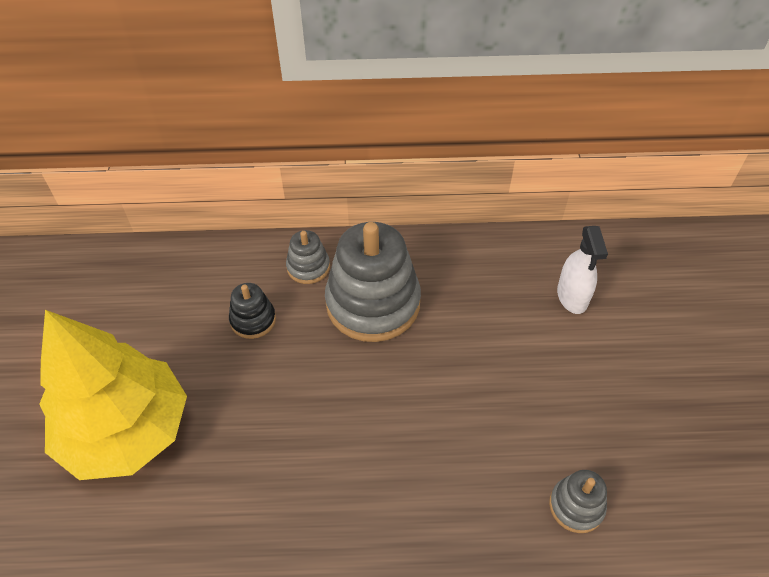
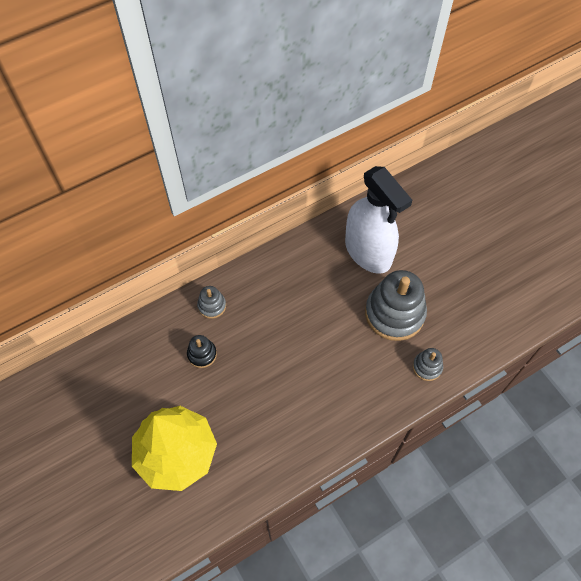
camera: 30 degrees left, 10 degrees up
grey stacking toy [325,222,421,342] -> grey stacking toy moved to [365,270,427,341]
white spray bottle [557,226,608,314] -> white spray bottle [345,166,412,274], size x2.10

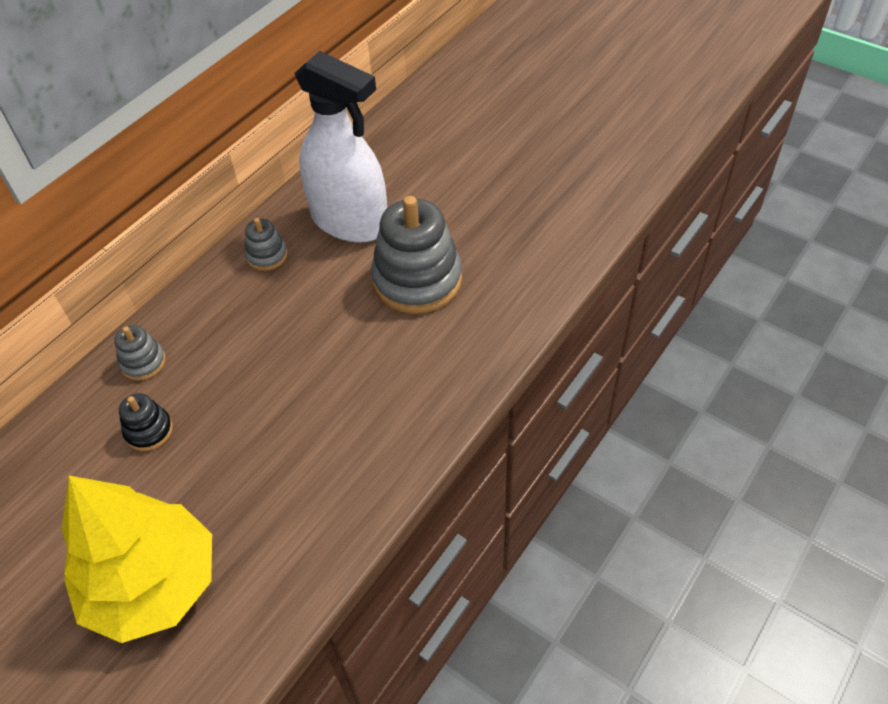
camera: 20 degrees left, 10 degrees down
grey stacking toy [413,348,443,381] -> grey stacking toy moved to [245,218,288,271]

